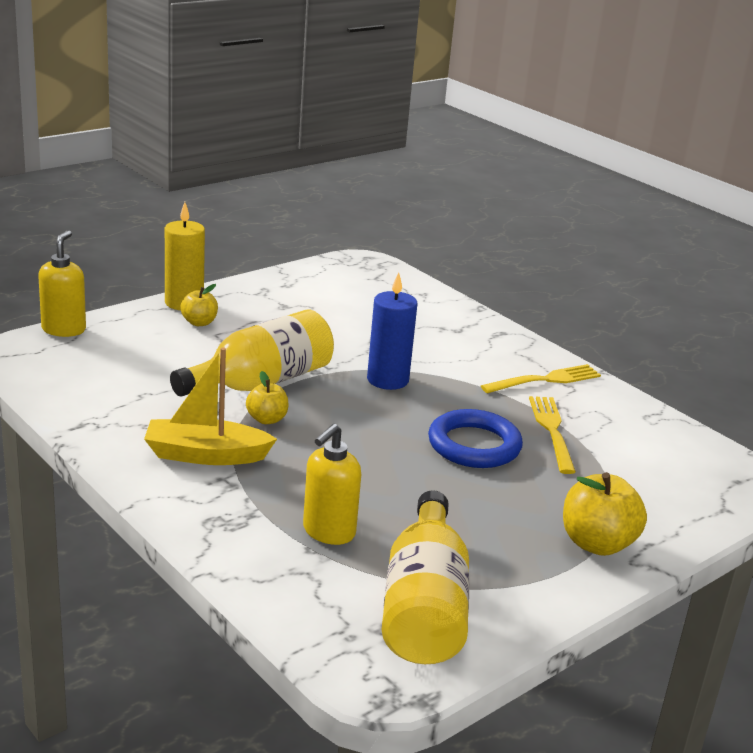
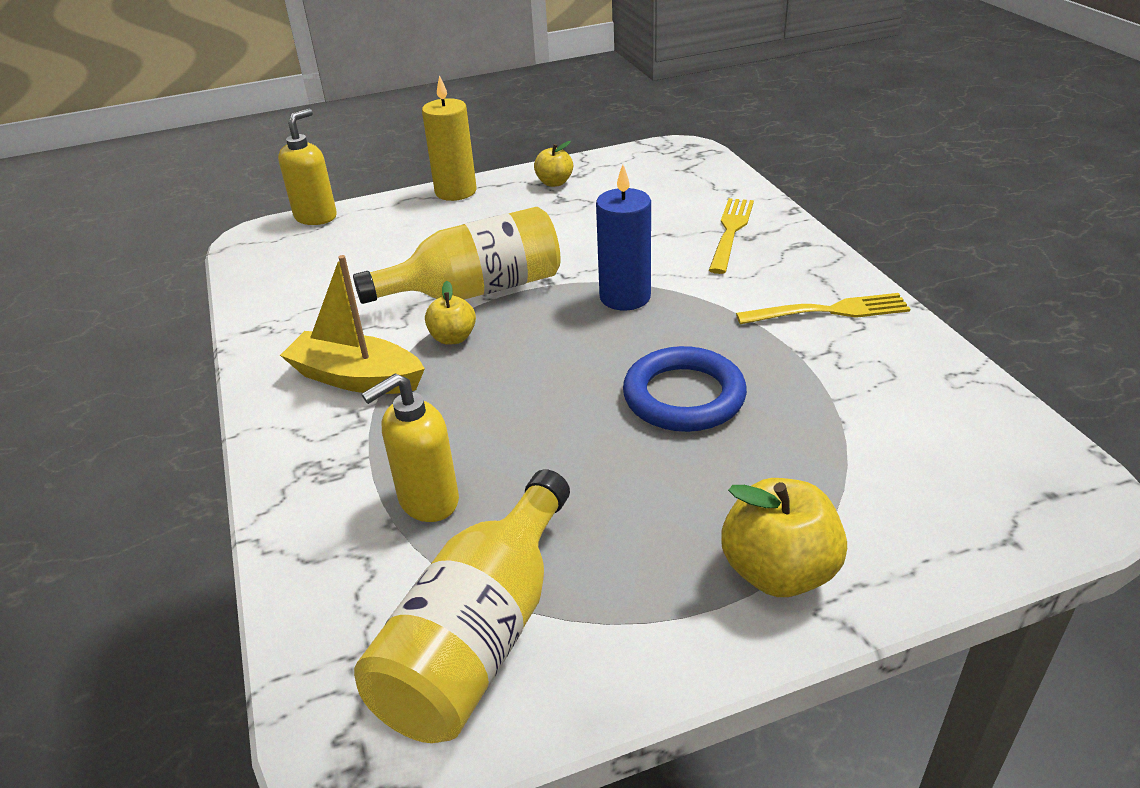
camera: 25 degrees right, 10 degrees up
yellow apple [180,284,218,326] -> yellow apple moved to [534,141,573,187]
yellow fork [529,396,576,474] -> yellow fork moved to [709,198,754,274]

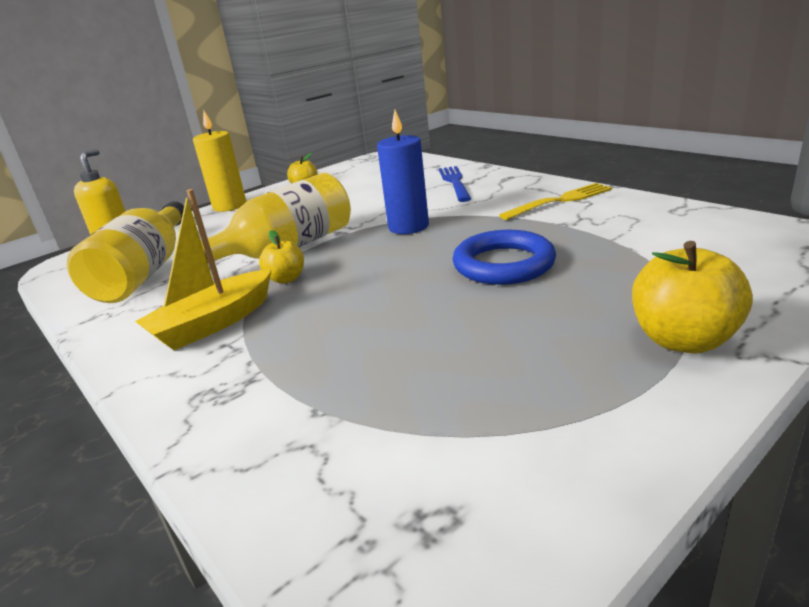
camera: 20 degrees left, 10 degrees down
yellow boat [280,255,425,394] -> yellow boat turned 45 degrees counterclockwise [135,189,271,350]
yellow bottle [354,469,570,743] -> yellow bottle moved to [67,201,184,303]
yellow soap dispenser [362,373,459,522] -> none
yellow fork [709,198,754,274] -> blue fork [439,166,471,202]

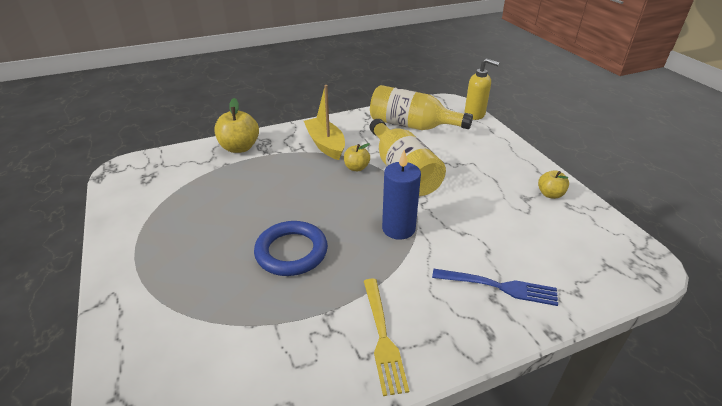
camera: 105 degrees right, 10 degrees up
yellow candle [193,110,246,212] -> none
yellow apple [632,241,753,354] -> yellow apple moved to [214,98,259,153]

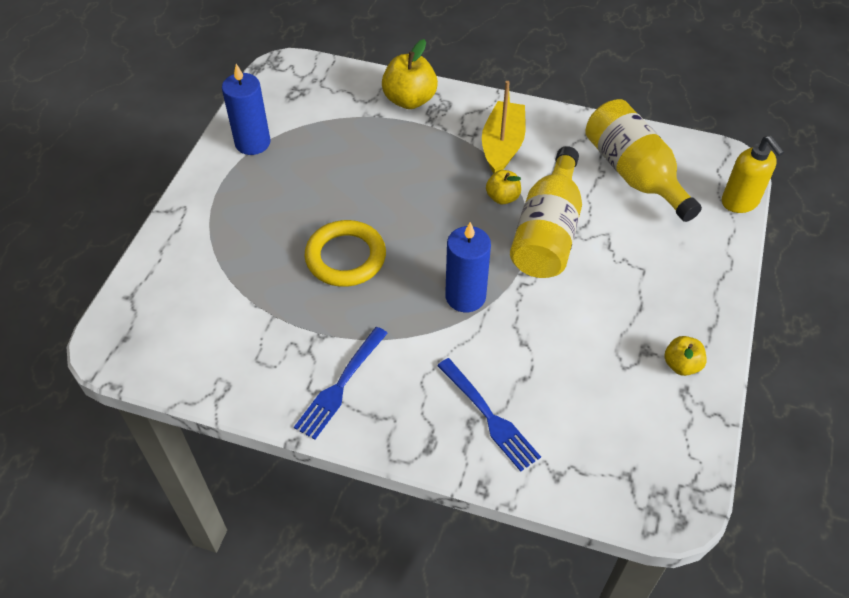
camera: 40 degrees right, 15 degrees up
blue ring [254,221,328,276] -> yellow ring [305,220,386,287]
yellow fork [364,279,409,396] -> blue fork [294,327,388,440]
none -> blue candle [222,64,270,155]

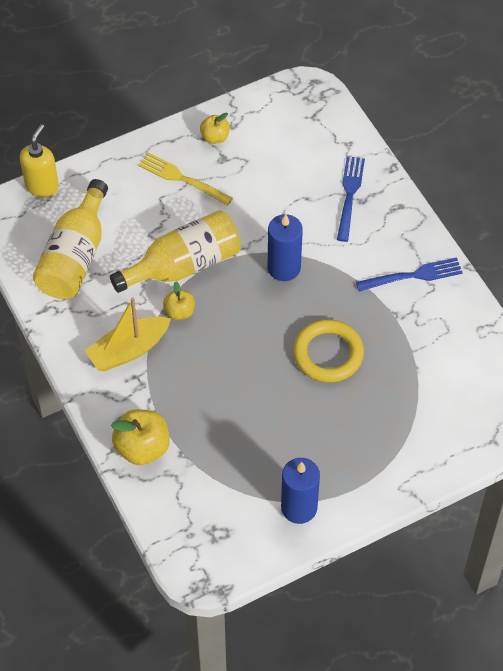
camera: 135 degrees left, 5 degrees up
none -> yellow fork [138,152,233,206]

